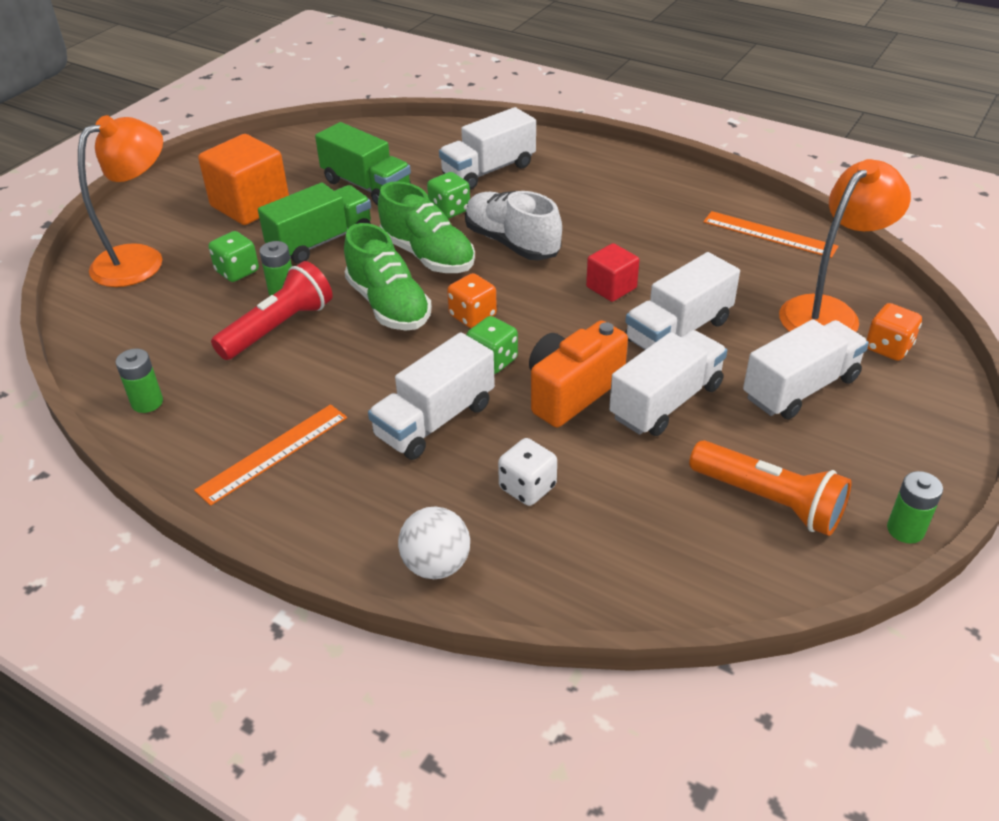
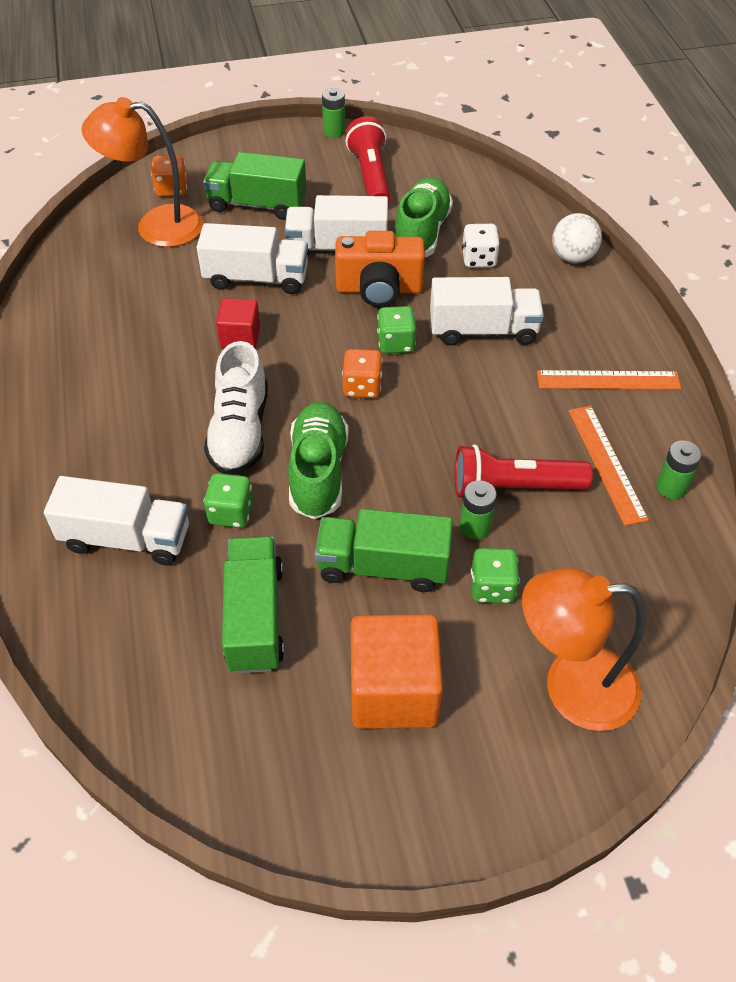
camera: 135 degrees left, 10 degrees up
green shoe [344,223,432,331] -> green shoe moved to [395,177,453,257]
orange flashlight [689,440,851,536] -> red flashlight [346,116,390,203]
orange ruler [703,211,838,258] -> orange ruler moved to [568,406,649,526]
white truck [743,319,869,419] -> green truck [203,152,307,220]

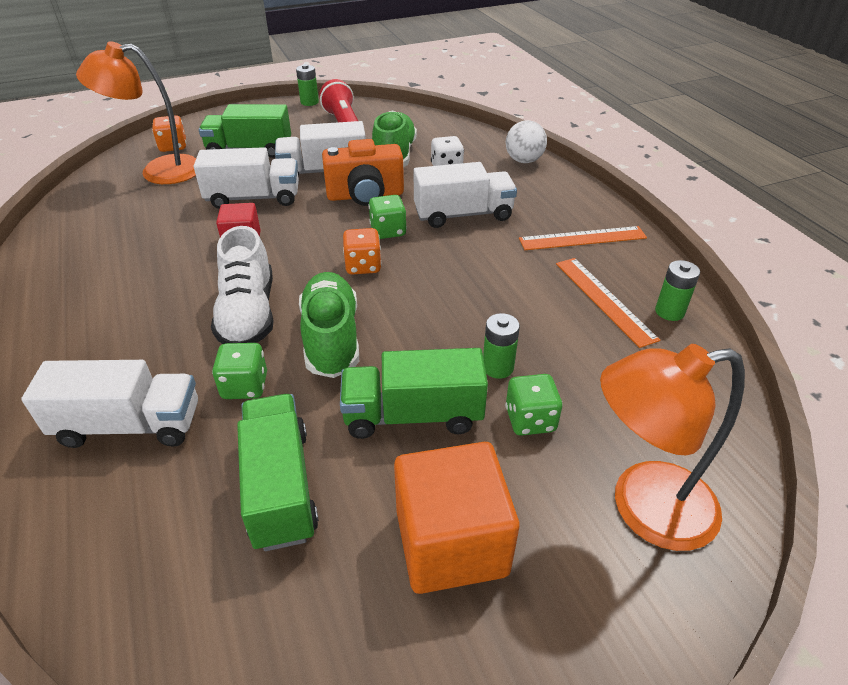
camera: 10 degrees left, 10 degrees down
red flashlight [455,444,593,497] -> none

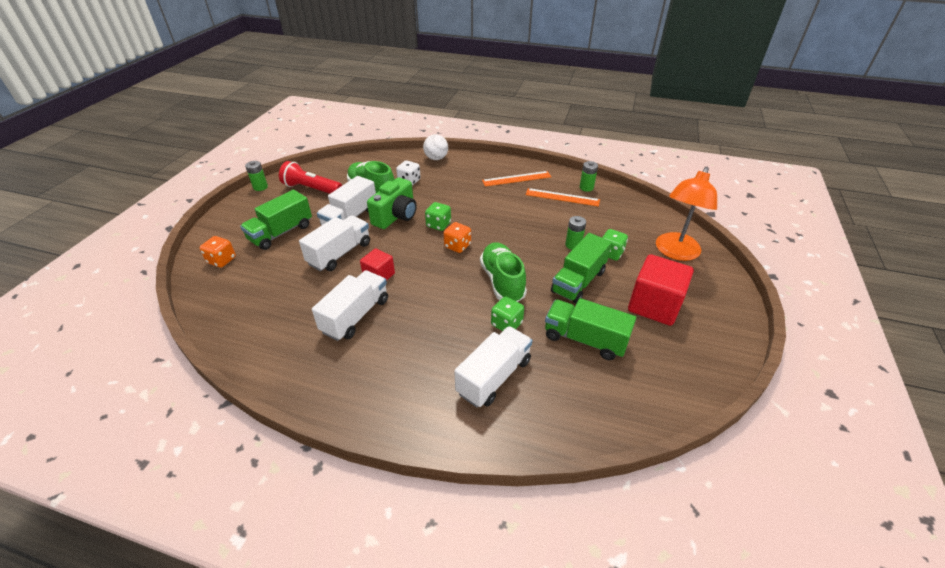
camera: 50 degrees left, 0 degrees up
orange lamp [76,41,196,184] -> none
white shoe [211,226,274,344] -> none
green shoe [299,272,359,378] -> green shoe turned 45 degrees clockwise [480,242,527,302]
orange camera [322,139,404,206] -> green camera [367,177,417,229]
orange cube [394,442,519,594] -> red cube [628,254,694,326]
white truck [413,162,517,228] -> white truck moved to [312,270,388,341]
orange ruler [519,226,647,250] -> orange ruler turned 45 degrees clockwise [482,171,551,186]

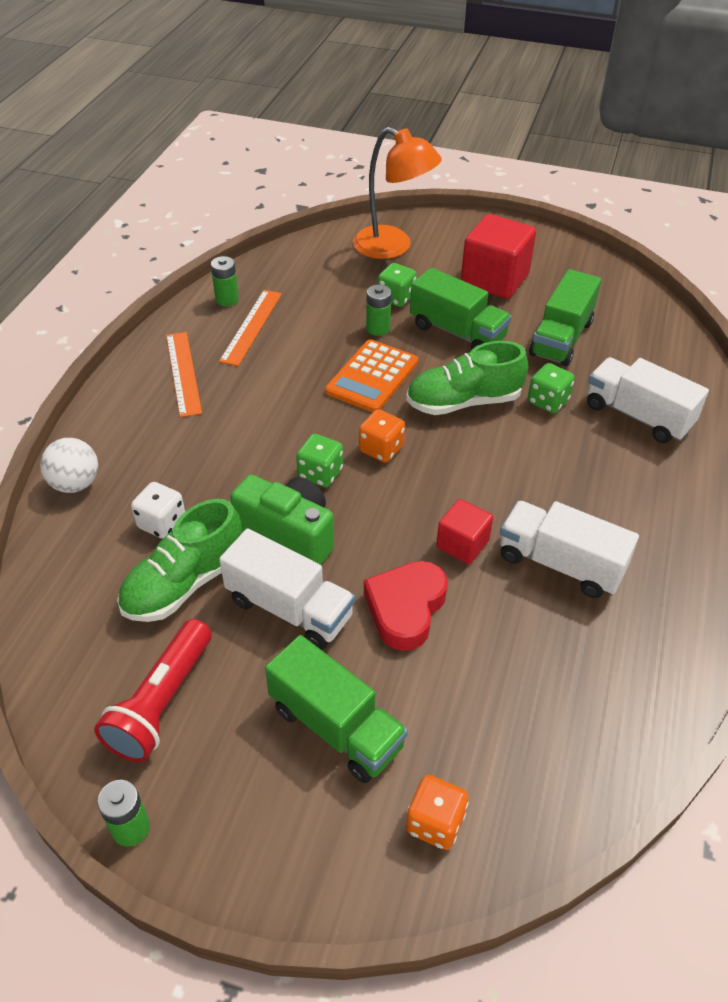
camera: 90 degrees left, 5 degrees up
white truck [299,215,370,271] -> red heart [364,561,448,651]
none -> orange calculator [325,339,418,412]

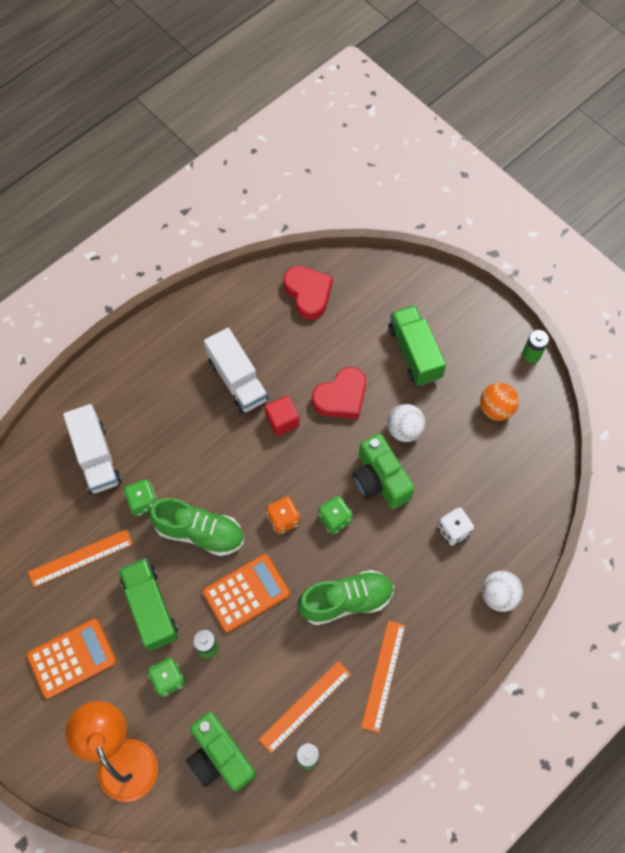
camera: 150 degrees left, 20 degrees up
red flashlight [94,619,211,762] -> orange ball [480,383,519,421]
green shoe [117,499,242,622] -> green shoe moved to [298,570,394,625]
white truck [219,528,355,650] -> white ball [387,404,426,442]
orange dice [406,775,469,850] -> none
red cube [461,214,536,299] -> orange calculator [27,619,116,699]
green truck [529,269,601,366] -> orange ruler [28,529,133,587]
none -> green camera [186,712,256,791]
none -> red heart [283,266,333,320]

